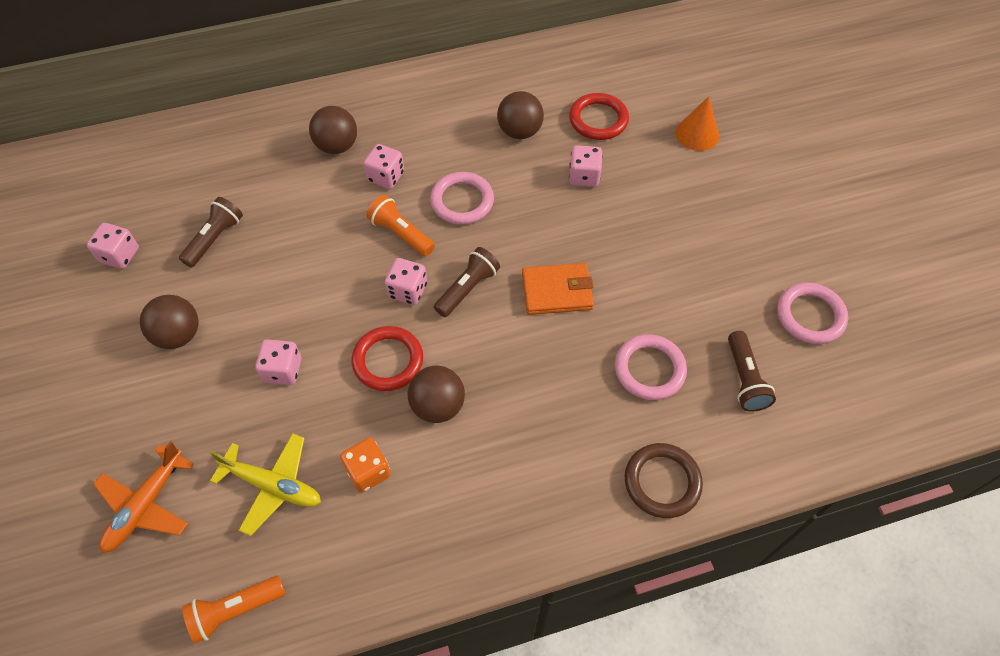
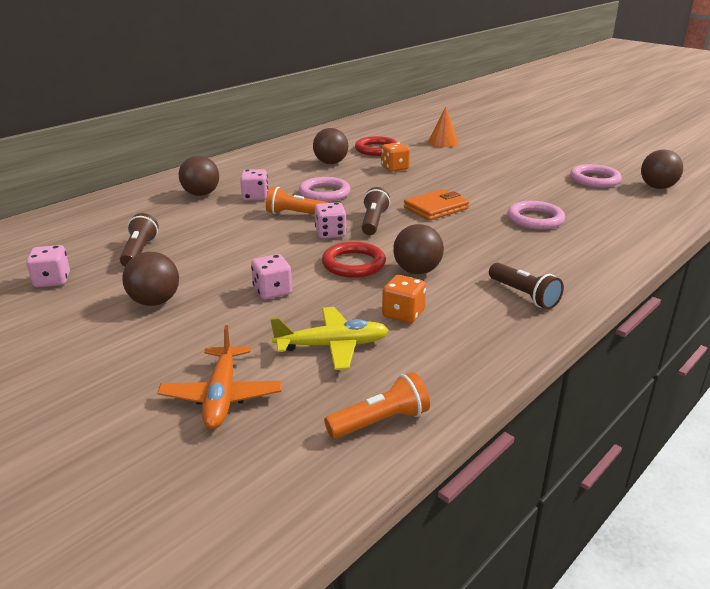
camera: 30 degrees left, 30 degrees down
orange flashlight [182,576,285,644] -> orange flashlight turned 150 degrees counterclockwise [324,372,430,439]
pink dice [569,145,603,187] -> orange dice [381,142,410,172]
brown ring [625,443,703,518] -> none
brown flashlight [728,331,776,412] -> brown flashlight moved to [489,263,564,309]
none -> brown ball [641,149,683,189]

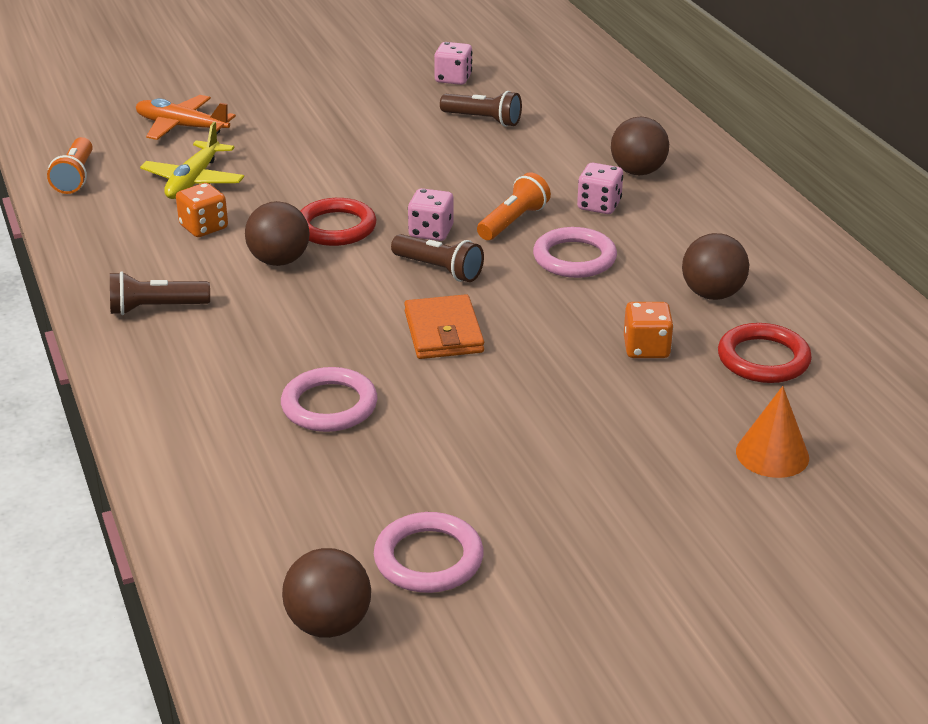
camera: 115 degrees right, 5 degrees up
brown ball [123,252,179,306] -> none
pink dice [251,254,292,299] -> none

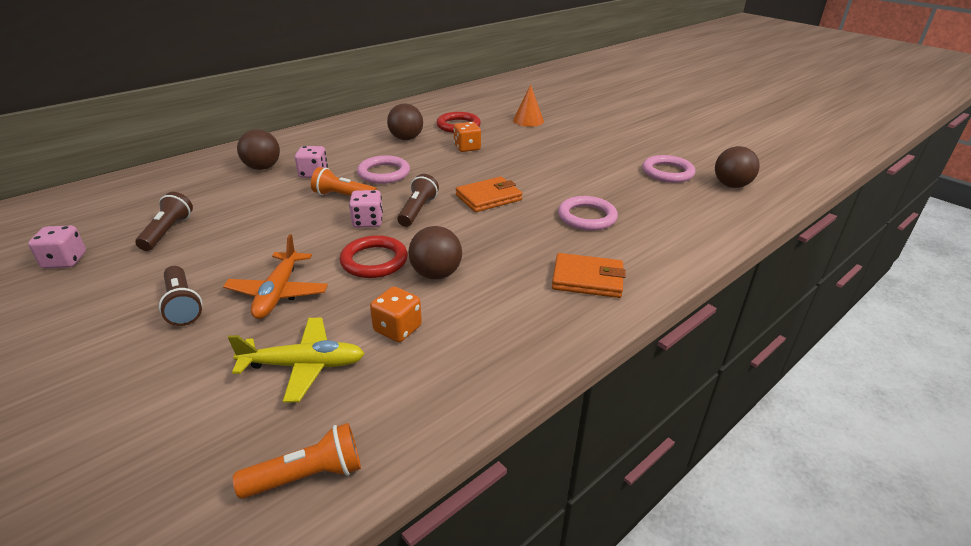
camera: 110 degrees left, 0 degrees up
brown flashlight [110,271,210,315] -> brown flashlight moved to [159,266,202,326]
orange plane [136,95,236,140] -> orange plane moved to [223,234,328,319]
none -> orange wallet [552,253,626,298]

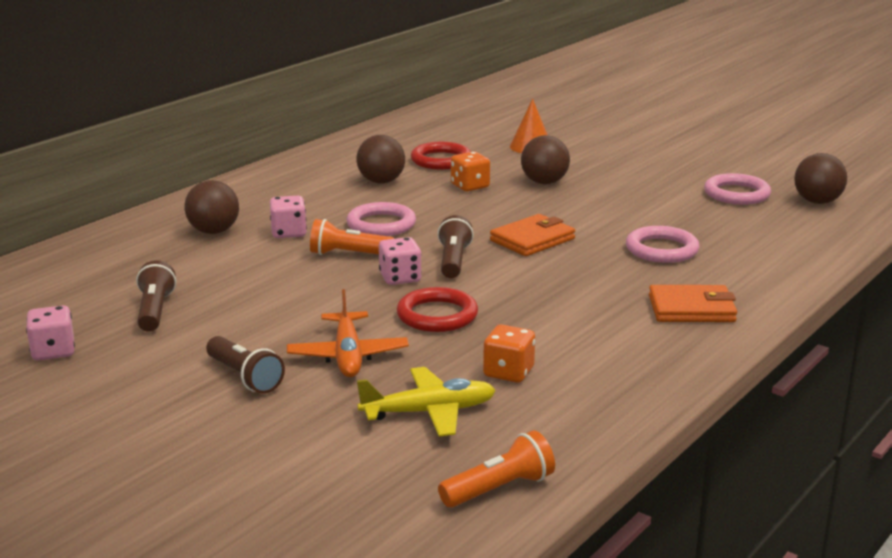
camera: 10 degrees left, 10 degrees down
brown ball [408,226,462,279] -> brown ball moved to [521,135,570,184]

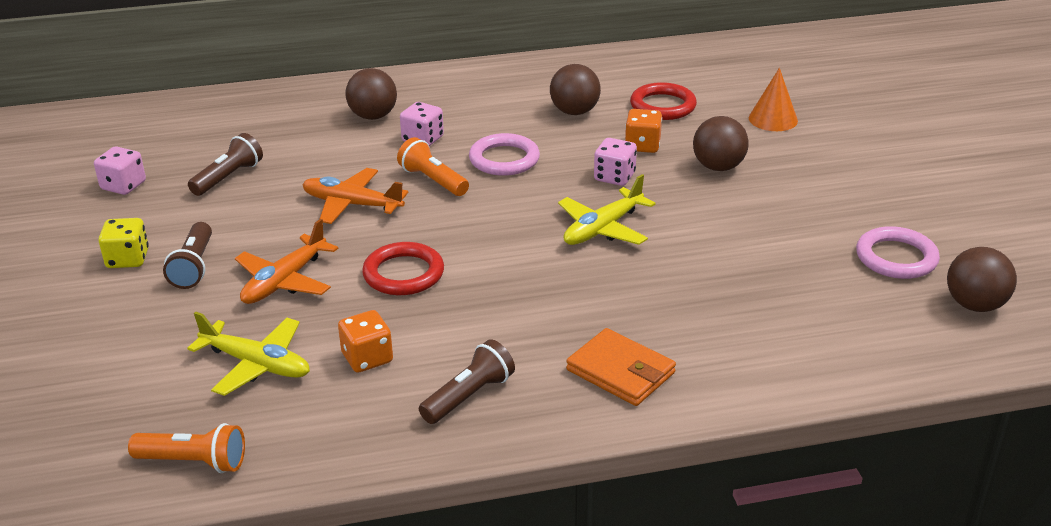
camera: 40 degrees right, 10 degrees up
pink dice [379,237,422,285] -> pink dice moved to [594,138,637,186]
brown flashlight [437,215,474,278] -> brown flashlight moved to [419,339,515,424]
orange wallet [490,214,575,256] -> yellow plane [558,174,656,245]
pink ring [626,226,699,263] -> none
none -> yellow dice [99,218,149,268]
none -> orange plane [302,168,408,224]

